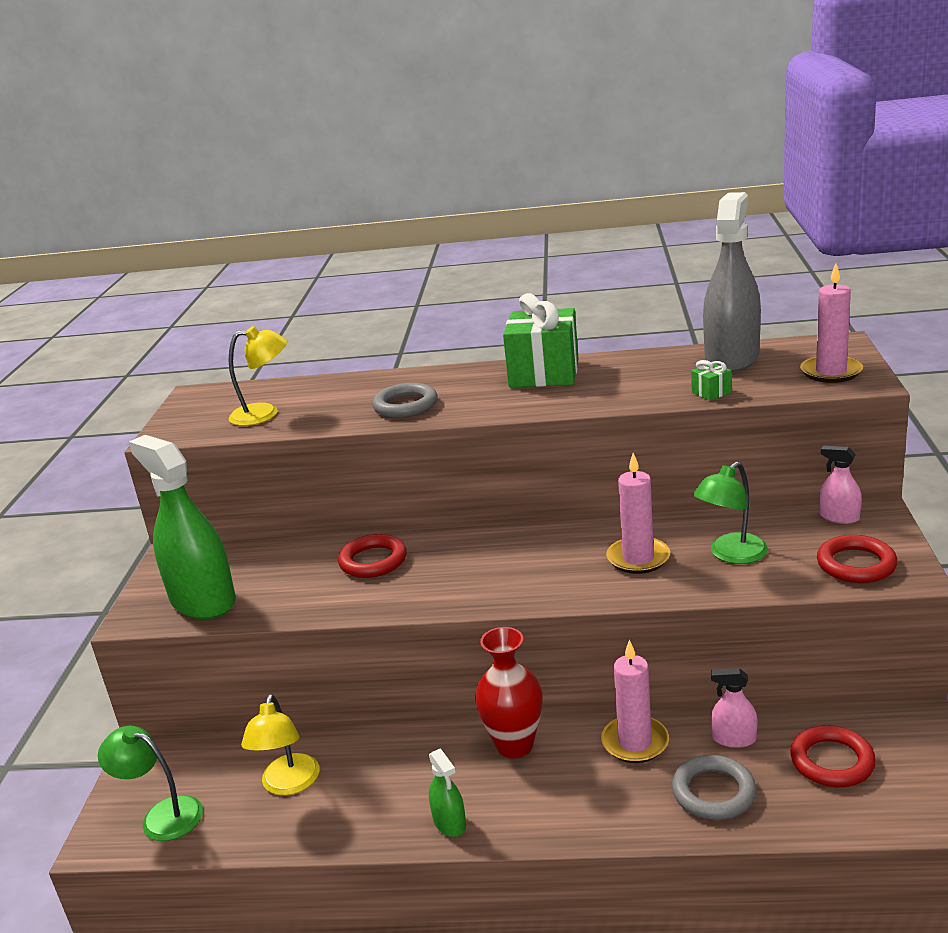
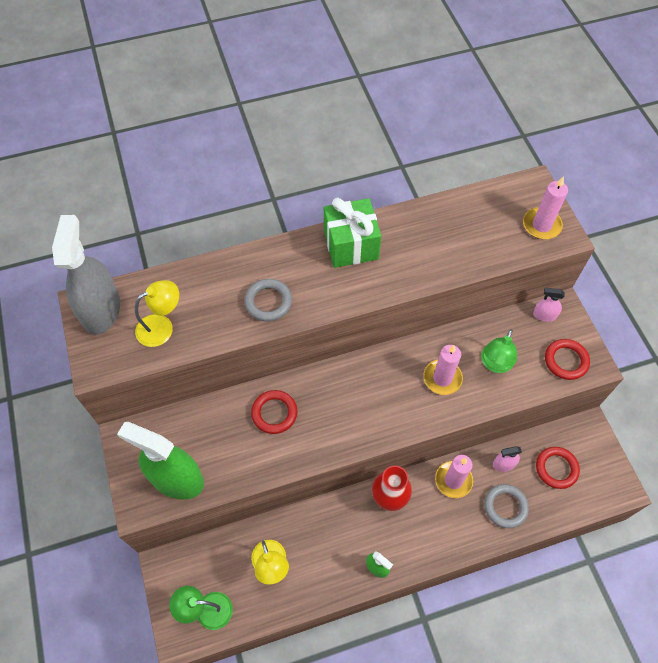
camera: 25 degrees left, 35 degrees up
green gift [691,360,731,401] -> none
grey spray bottle [703,192,761,373] -> grey spray bottle moved to [52,215,120,335]

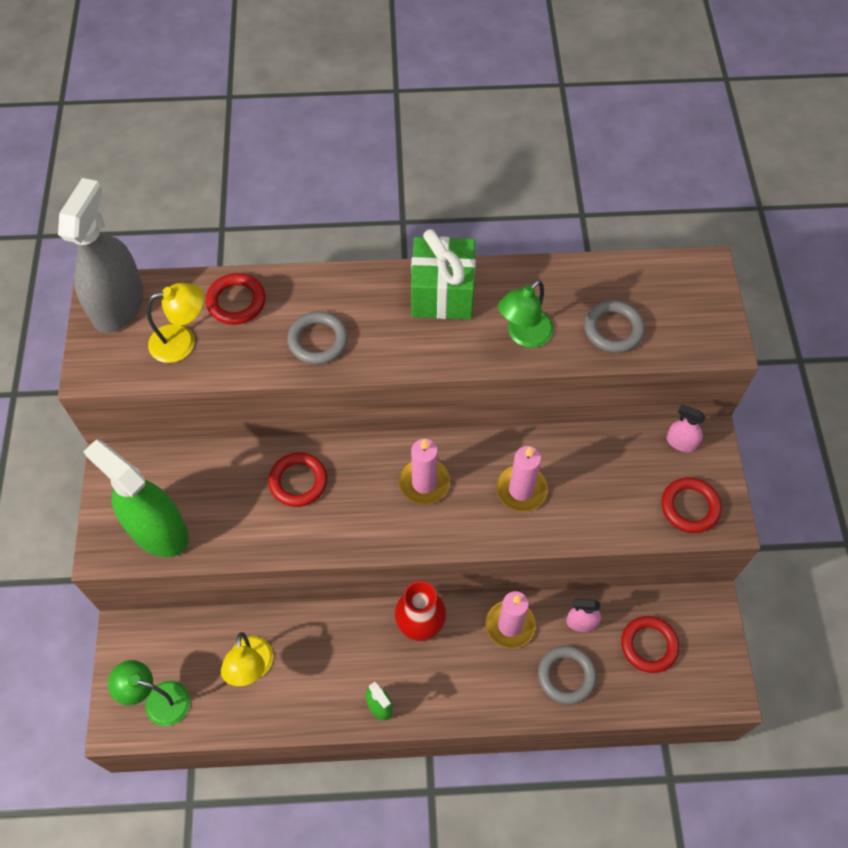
camera: 15 degrees right, 0 degrees up
green lamp [481,329,517,373] -> green lamp moved to [498,280,554,348]
pink candle [523,176,568,239] -> pink candle moved to [399,439,450,504]
none -> red ring [206,273,266,325]
none -> grey ring [584,300,645,353]

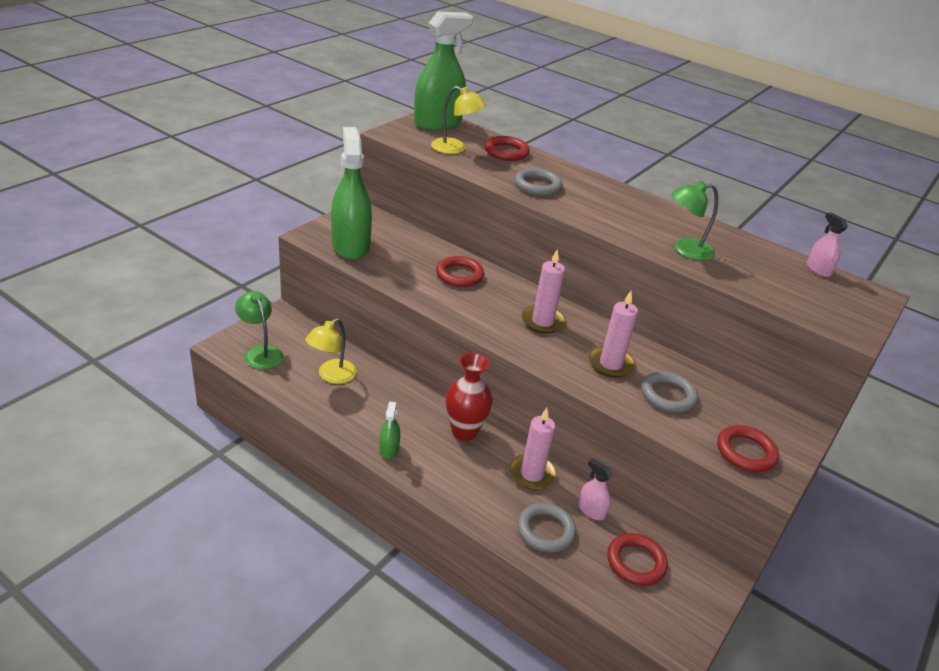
camera: 35 degrees right, 25 degrees down
grey spray bottle [58,178,144,333] -> green spray bottle [414,11,473,131]
green gift [411,229,476,319] -> none
grey ring [584,300,645,353] -> grey ring moved to [642,371,698,413]
pink spray bottle [666,405,706,452] -> pink spray bottle moved to [807,212,848,277]

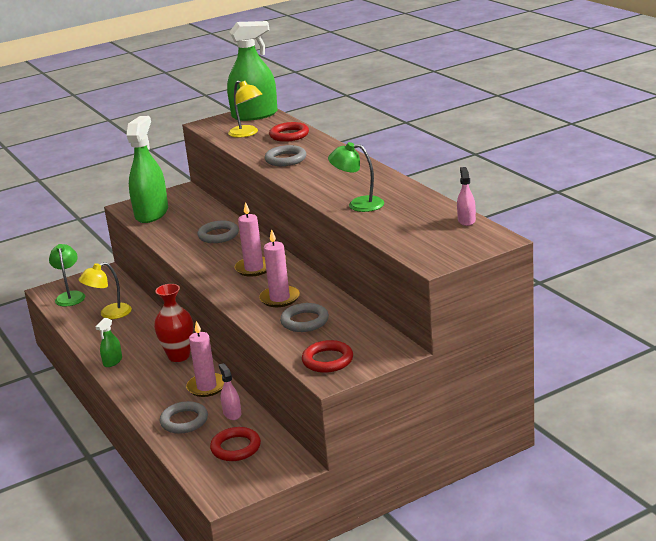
camera: 30 degrees right, 10 degrees down
red ring [436,256,484,287] -> grey ring [197,221,239,243]

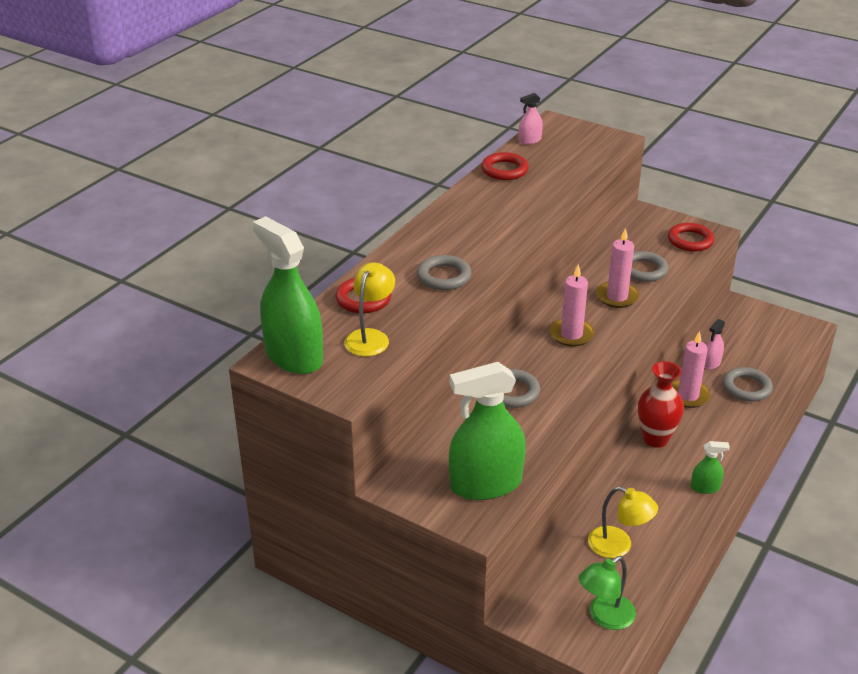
camera: 120 degrees left, 10 degrees up
red ring [210,427,261,461] -> red ring moved to [481,152,529,180]
green lamp [328,142,384,212] -> none

